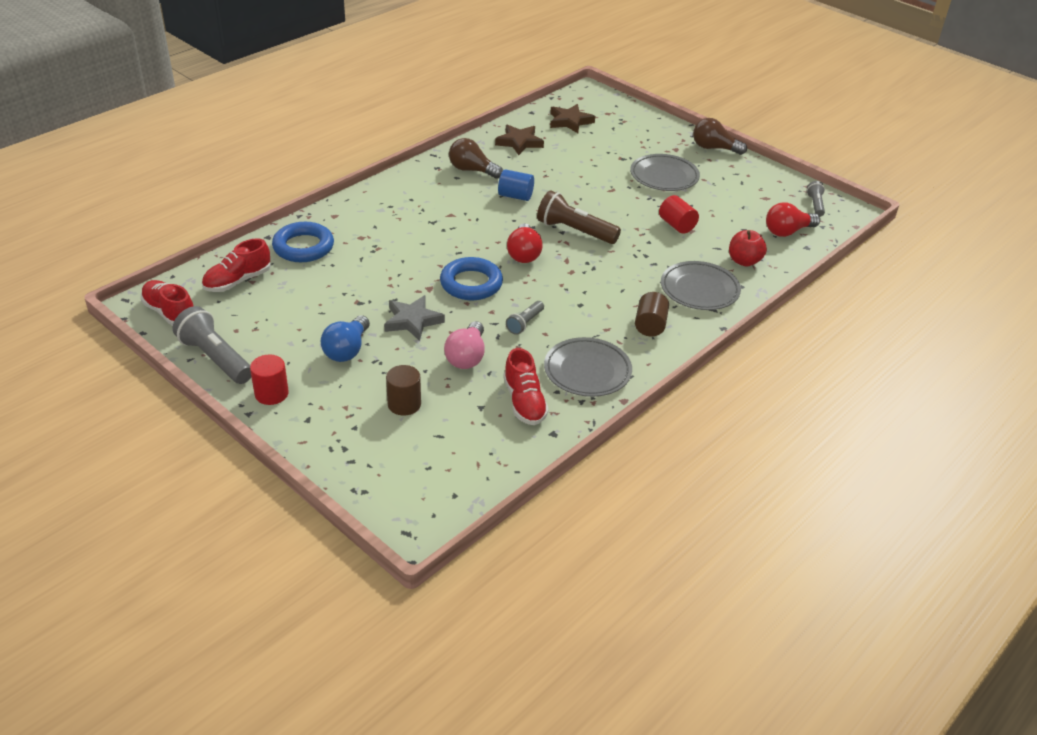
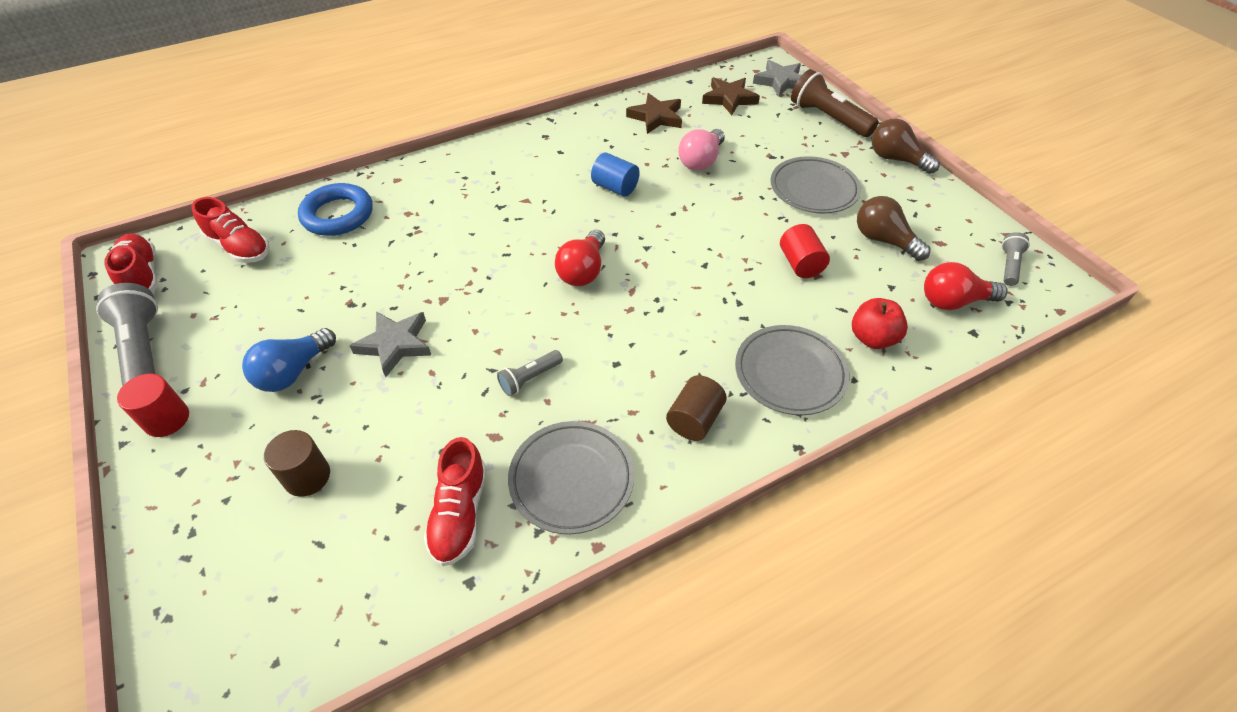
camera: 20 degrees right, 10 degrees up
red shoe [202,238,271,292] -> red shoe turned 120 degrees counterclockwise [191,197,270,263]
blue ring [440,257,503,300] -> none
pink light bulb [444,321,485,369] -> pink light bulb moved to [678,129,725,171]
brown light bulb [449,138,503,179] -> brown light bulb moved to [857,196,931,261]
brown flashlight [537,190,621,244] -> brown flashlight moved to [791,69,879,137]
none -> grey star [753,60,801,97]

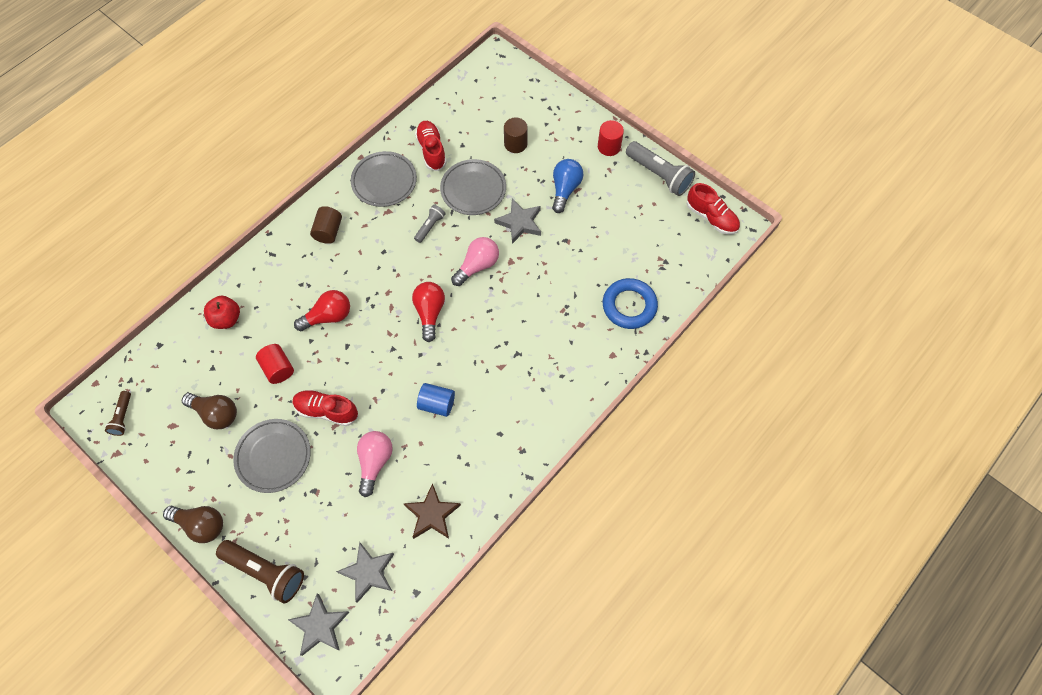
camera: 160 degrees right, 15 degrees up
red shoe [191,197,270,263] -> red shoe moved to [292,390,358,426]
brown star [702,77,760,115] -> grey star [336,542,394,603]
grey plate [735,325,849,415] -> grey plate moved to [440,159,506,215]
red light bulb [924,262,1007,310] -> red light bulb moved to [294,290,350,331]
grey flashlight [1002,232,1030,286] -> brown flashlight [105,391,131,436]
none -> pink light bulb [451,237,499,286]

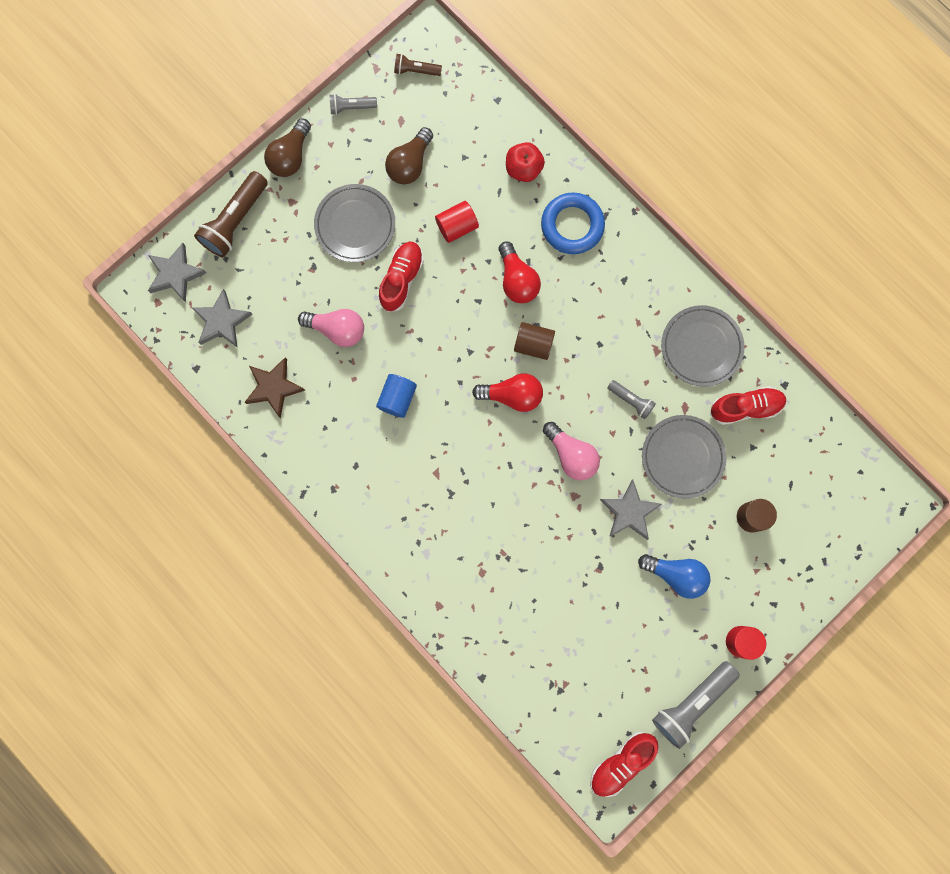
camera: 95 degrees right, 15 degrees up
brown cylinder [310,206,342,244] -> brown cylinder moved to [514,322,555,360]
blue ring [603,278,658,329] -> blue ring moved to [541,192,605,254]
none -> grey flashlight [329,94,377,115]

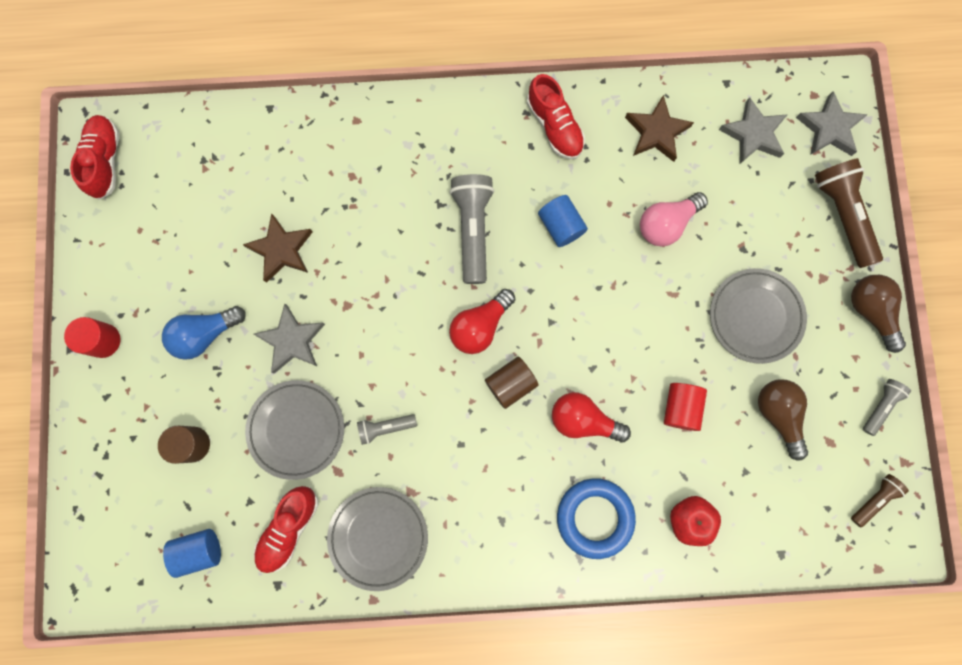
camera: 130 degrees right, 0 degrees up
red shoe [378,242,424,312] -> red shoe moved to [527,74,585,159]
pink light bulb [543,422,600,480] -> none
grey flashlight [652,661,740,749] -> grey flashlight moved to [450,174,494,284]
none -> blue cylinder [163,529,221,578]
none -> brown star [243,213,313,283]

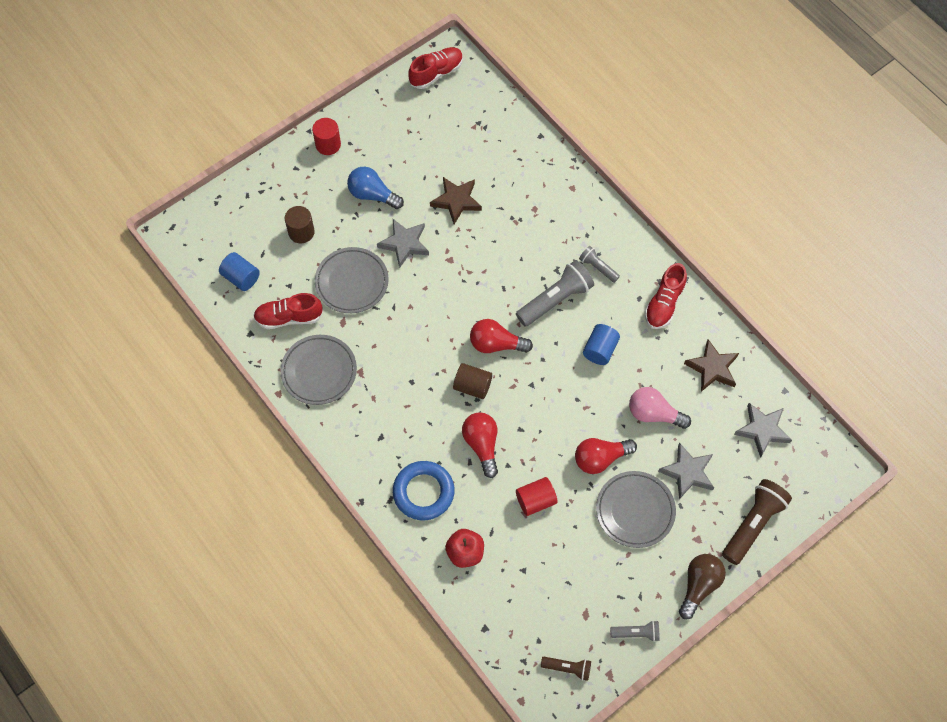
camera: 55 degrees right, 15 degrees down
grey flashlight [357,414,417,445] -> grey flashlight moved to [579,246,620,283]
brown light bulb [758,379,808,460] -> none
grey star [796,91,868,156] -> grey star moved to [658,443,714,499]
none -> red light bulb [575,438,637,474]

